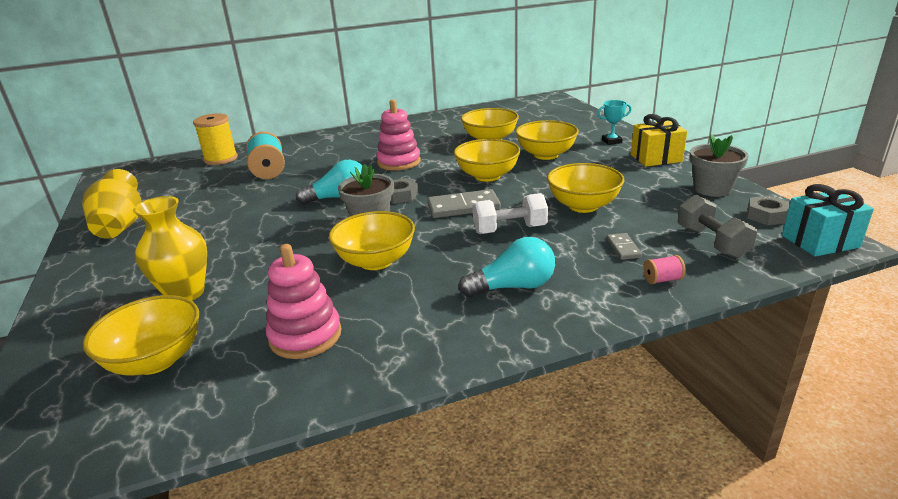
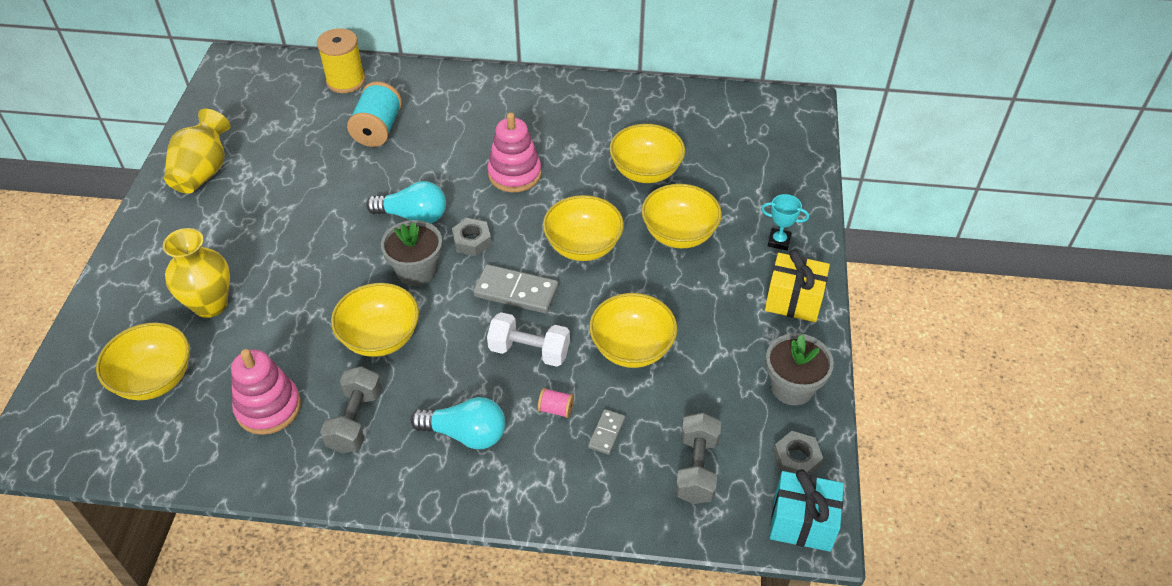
camera: 25 degrees right, 20 degrees up
pink spool [643,255,686,284] -> pink spool moved to [538,388,574,418]
none -> grey dumbbell [320,366,382,453]

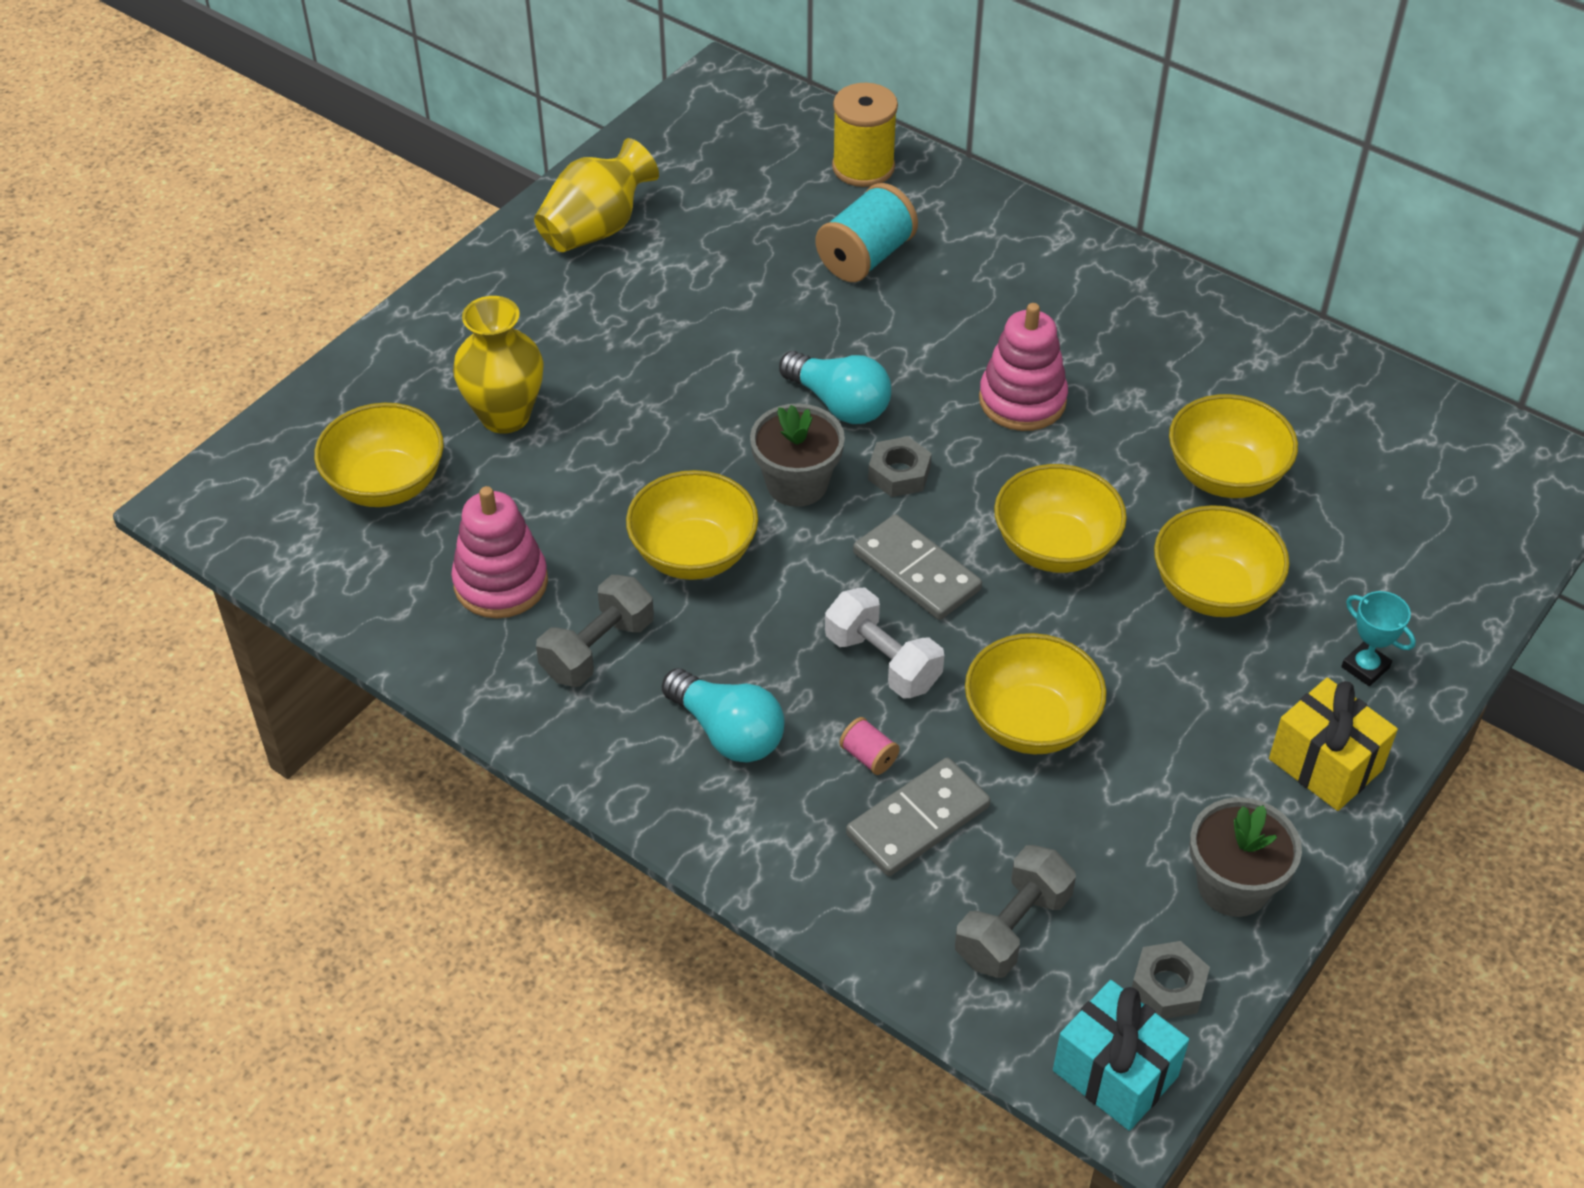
camera: 30 degrees right, 0 degrees up
grey domino [588,409,625,455] -> grey domino [846,757,990,876], size x1.86

